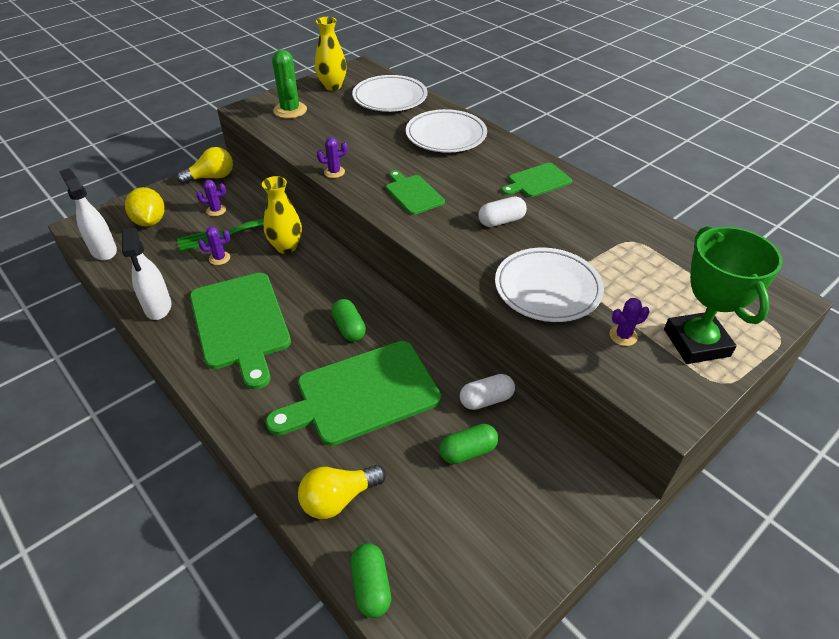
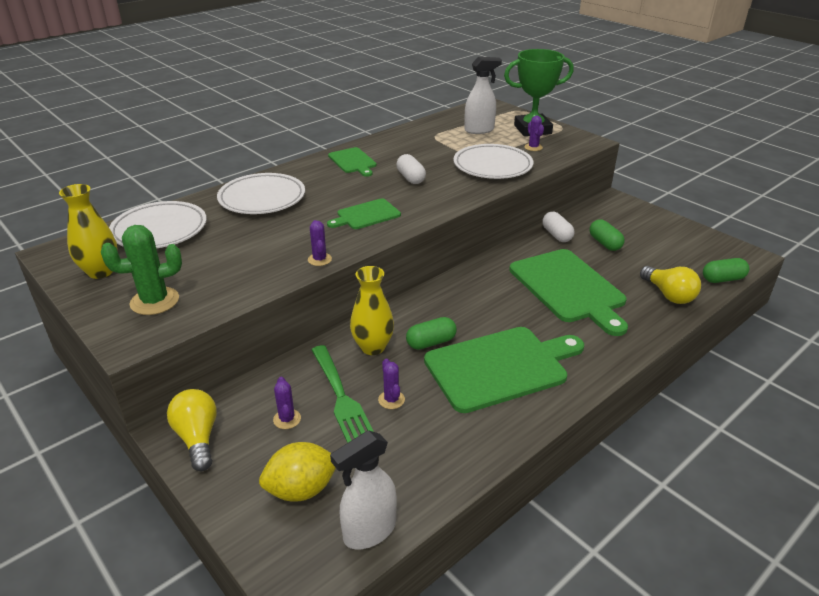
camera: 90 degrees left, 10 degrees down
white spray bottle [122,228,171,320] -> white spray bottle moved to [464,57,502,134]
green capsule [331,299,366,342] -> green capsule moved to [406,317,457,350]

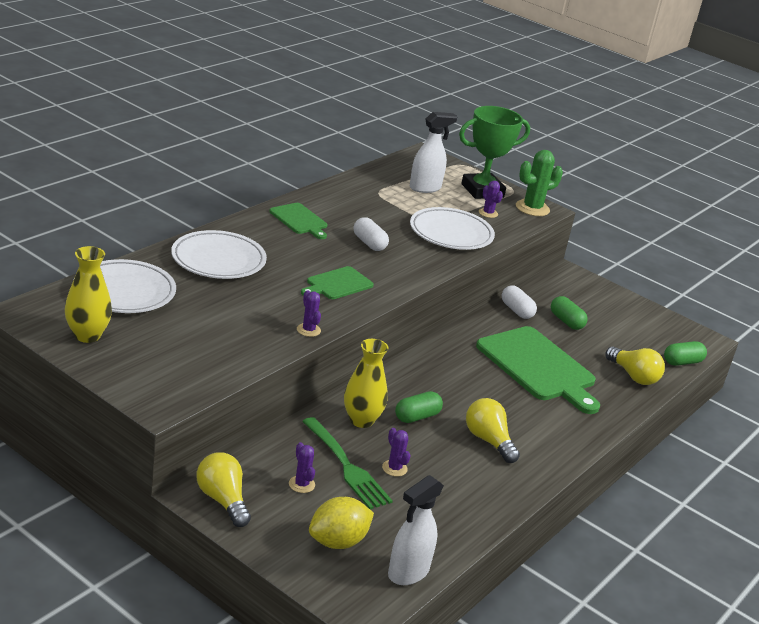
camera: 15 degrees left, 5 degrees down
green cactus [101,225,182,315] -> green cactus moved to [516,150,563,216]
green cutting board [424,327,584,413] -> yellow light bulb [466,398,520,463]

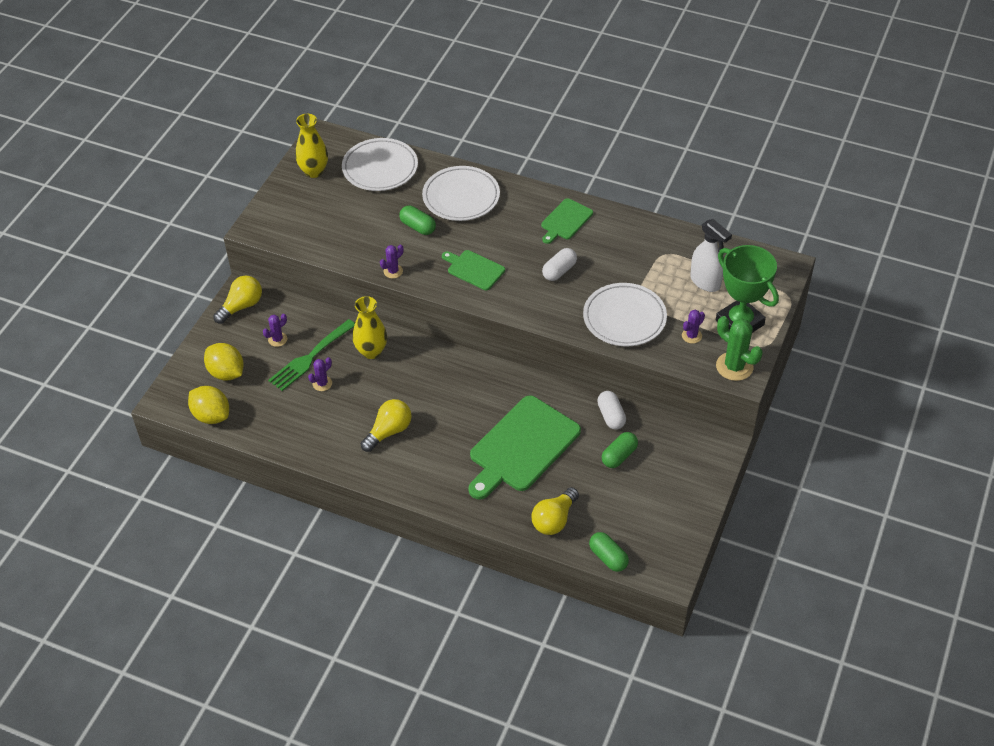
camera: 80 degrees right, 20 degrees up
white spray bottle [388,475,444,585] -> yellow lemon [188,386,229,424]
green capsule [395,391,443,423] -> green capsule moved to [399,206,436,235]
white capsule [502,285,537,319] -> white capsule turned 60 degrees counterclockwise [597,391,626,430]

